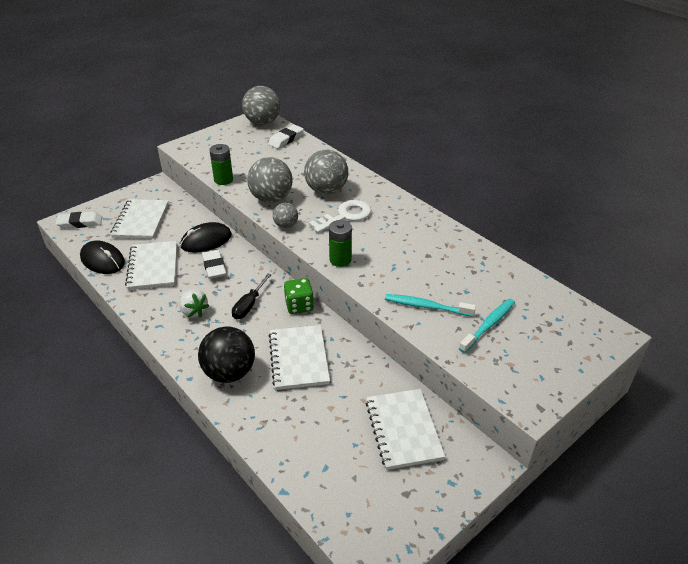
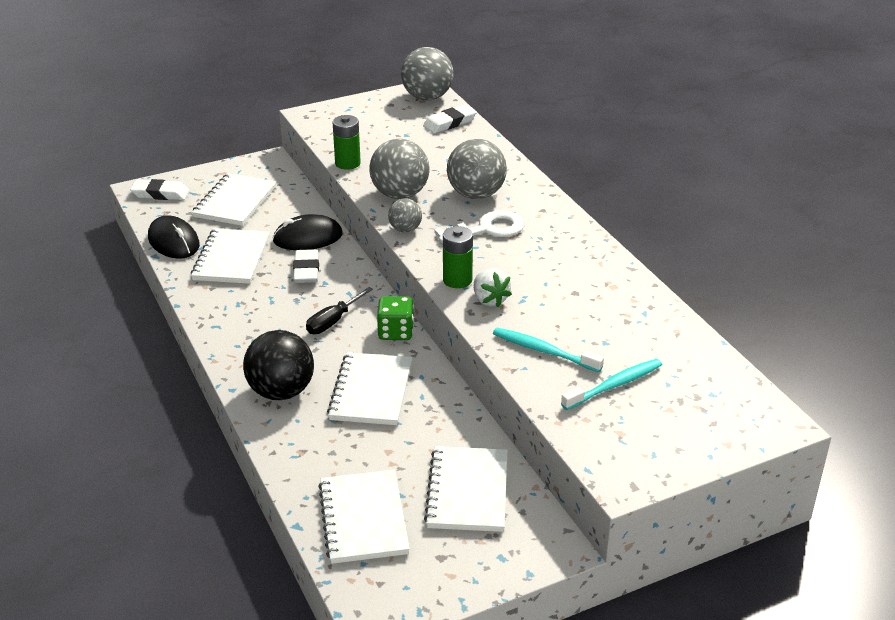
camera: 15 degrees right, 5 degrees down
white strawberry [179,290,209,318] -> white strawberry moved to [474,268,512,307]
none -> white notebook [318,470,410,564]

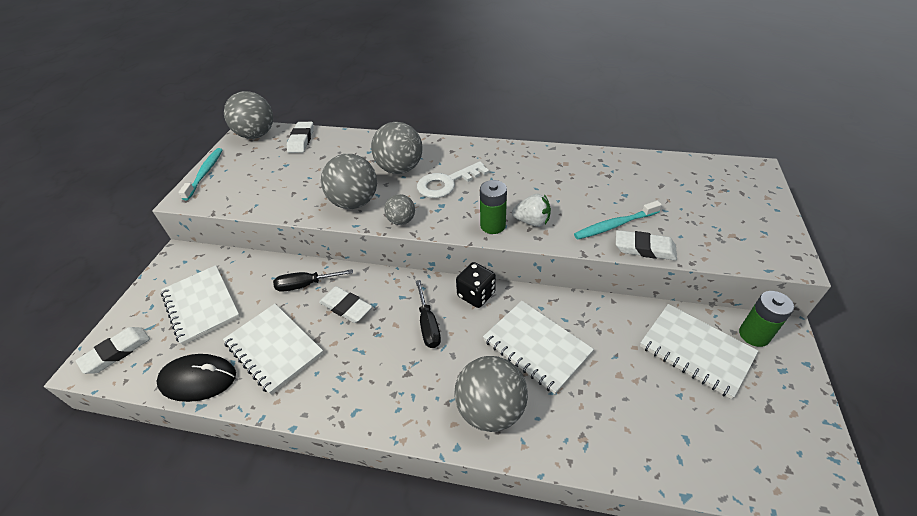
camera: 50 degrees left, 10 degrees up
black ball [243,330,314,400] -> grey ball [454,356,528,432]
black mouse [272,214,343,250] -> black screwdriver [273,269,353,292]
white notebook [318,470,410,564] -> none
green battery [333,115,361,170] -> green battery moved to [739,291,794,347]
green dice [377,296,414,340] -> black dice [456,262,496,308]
white key [435,210,524,244] -> white key turned 135 degrees counterclockwise [417,161,489,198]
turquoise toothbrush [561,359,662,410] -> turquoise toothbrush moved to [178,148,222,200]
none -> white eraser [616,230,677,260]

